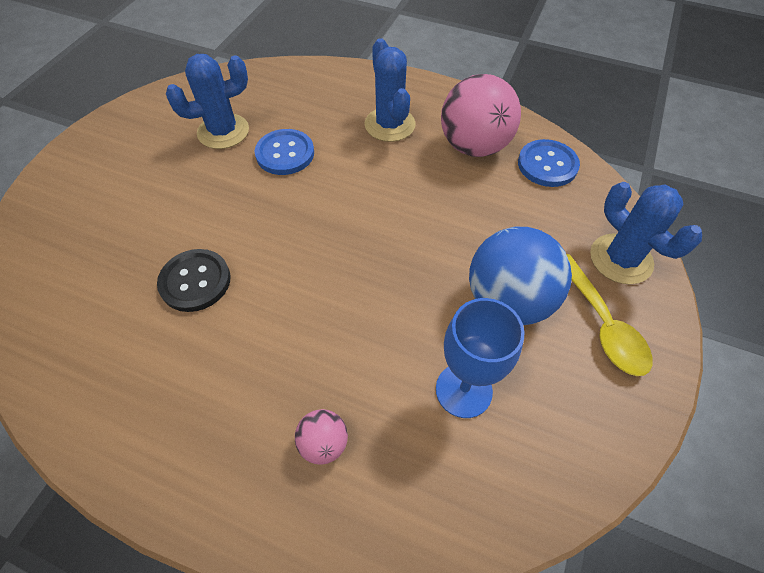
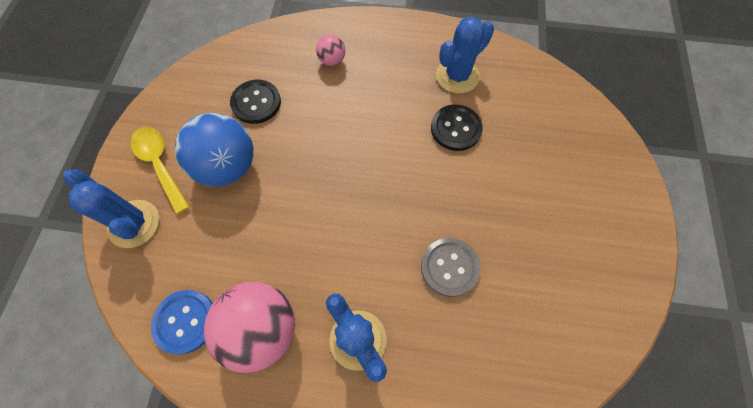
camera: 165 degrees right, 10 degrees up
blue cactus [166,54,249,149] -> blue cactus moved to [436,16,494,94]
blue button [255,129,314,175] -> grey button [421,238,481,297]
blue goblet [436,298,525,418] -> black button [230,80,281,124]

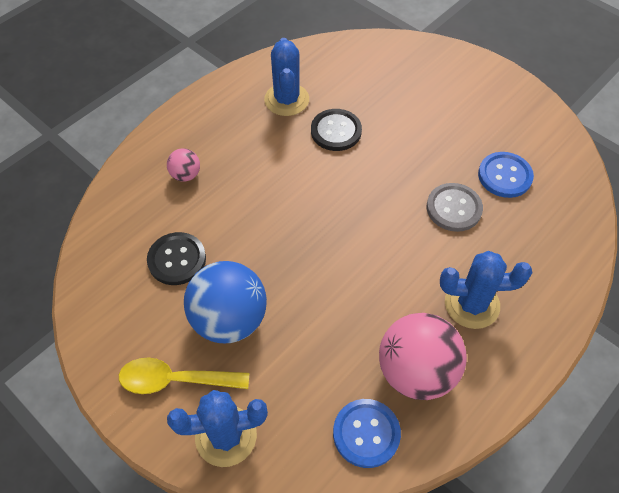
camera: 55 degrees left, 10 degrees down
none -> blue button [478,152,534,198]

